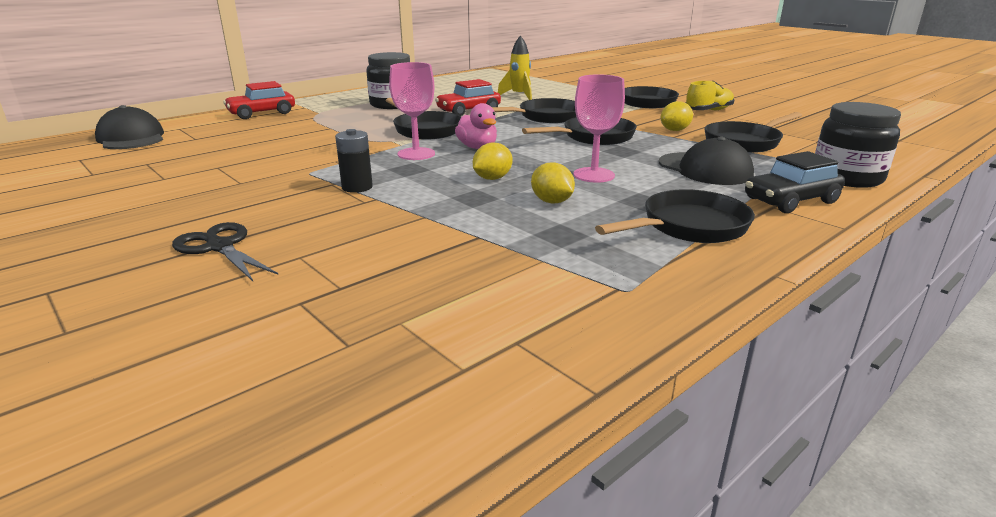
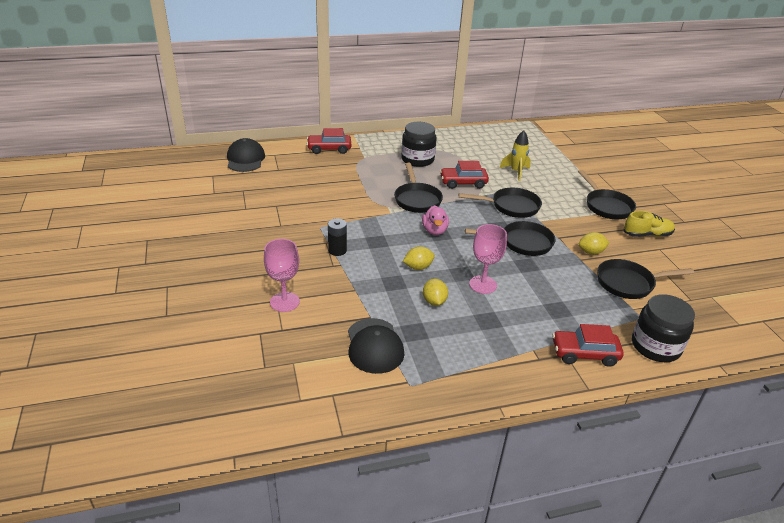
camera: 25 degrees right, 10 degrees up
black scissors [172,222,278,281] -> none
pink goblet [389,62,435,160] -> pink goblet moved to [264,239,300,312]
black pan [595,189,755,243] -> none
black cap [659,136,754,185] -> black cap moved to [348,318,405,374]
black car [745,151,845,213] -> red car [552,324,624,367]

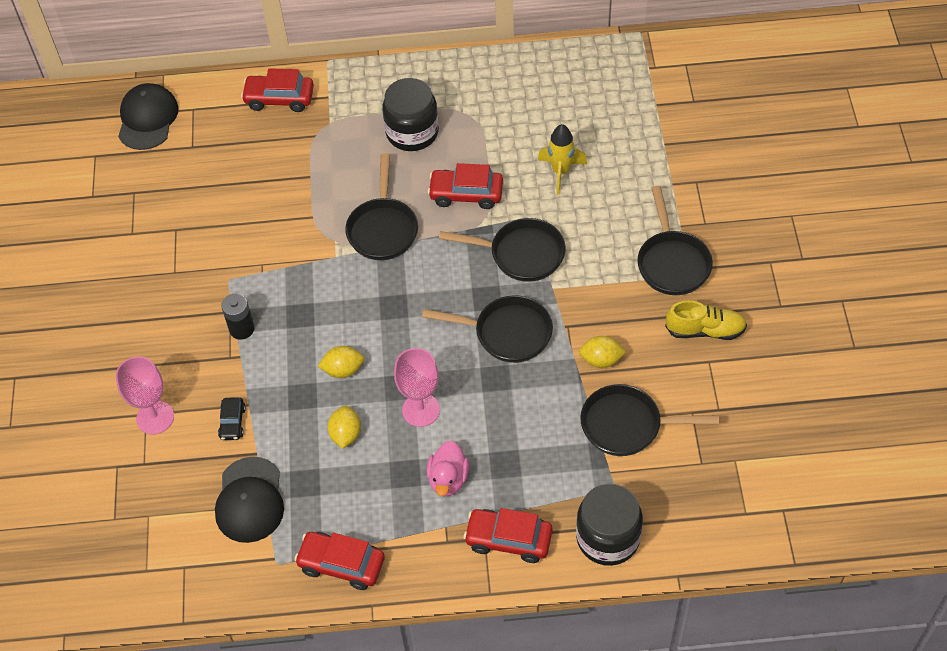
camera: 15 degrees right, 20 degrees up
pink duck [422,205,449,235] -> pink duck moved to [427,441,469,496]
none -> black car [218,397,246,440]
none -> red car [294,532,385,590]

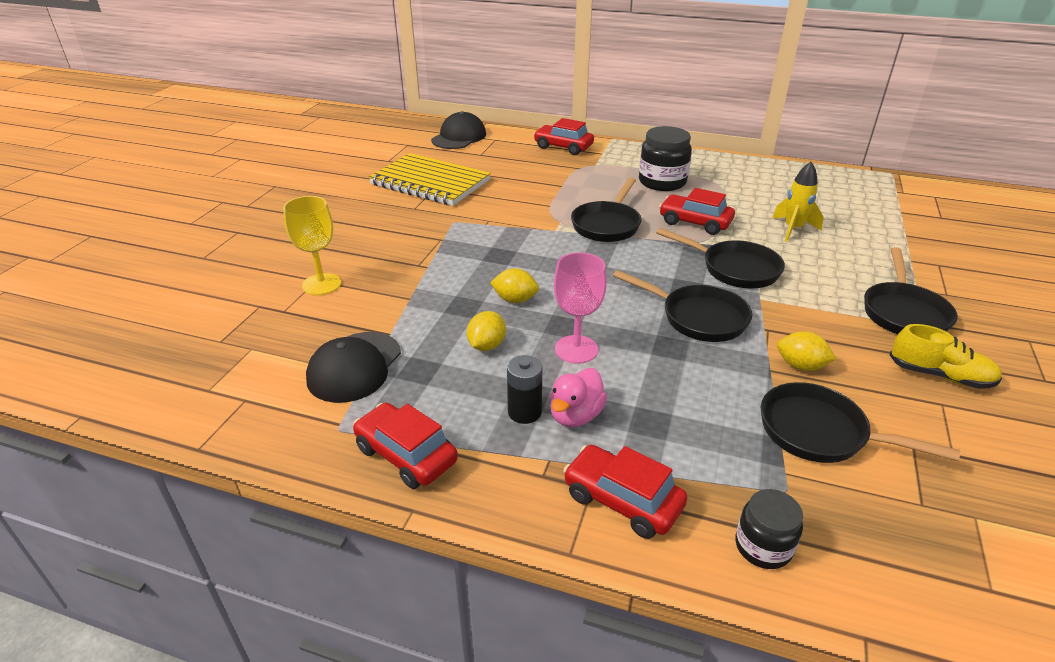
camera: 20 degrees right, 20 degrees down
pink goblet [116,356,174,435] -> yellow goblet [283,196,341,295]
black car [218,397,246,440] -> none
black battery [221,294,255,340] -> black battery moved to [507,355,542,424]
black jar [576,484,643,566] -> black jar [735,489,803,569], size x0.60
none -> yellow notebook [368,153,491,206]

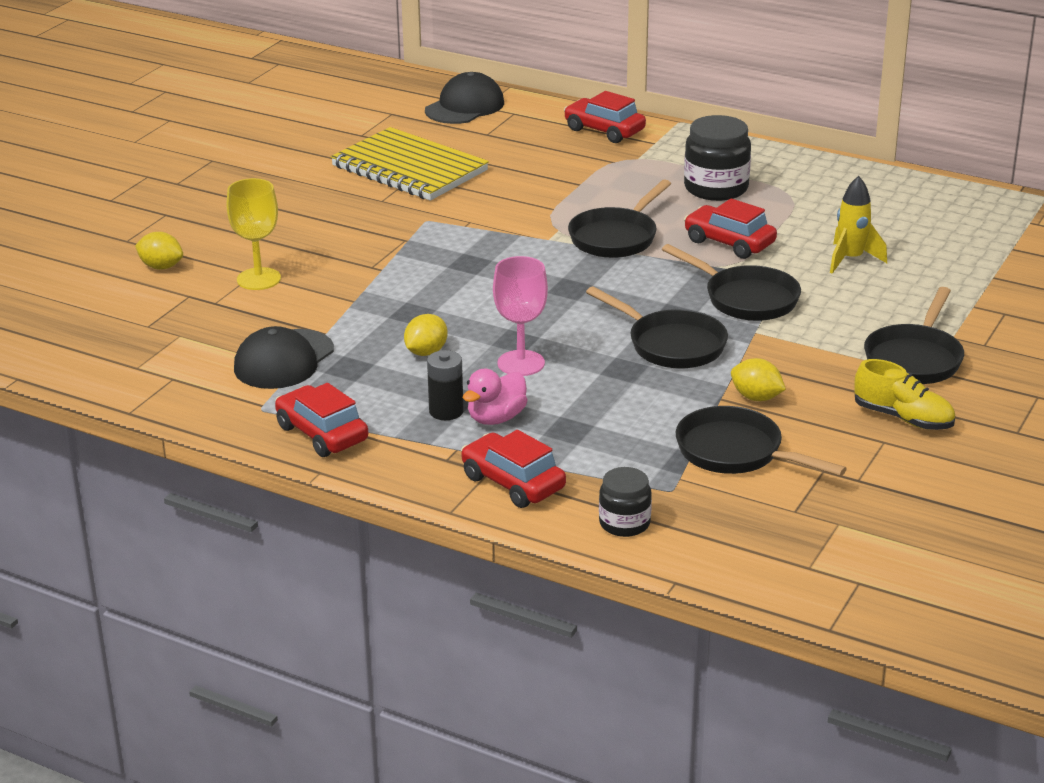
camera: 10 degrees right, 5 degrees down
yellow lemon [490,268,539,303] -> yellow lemon moved to [135,232,183,270]

